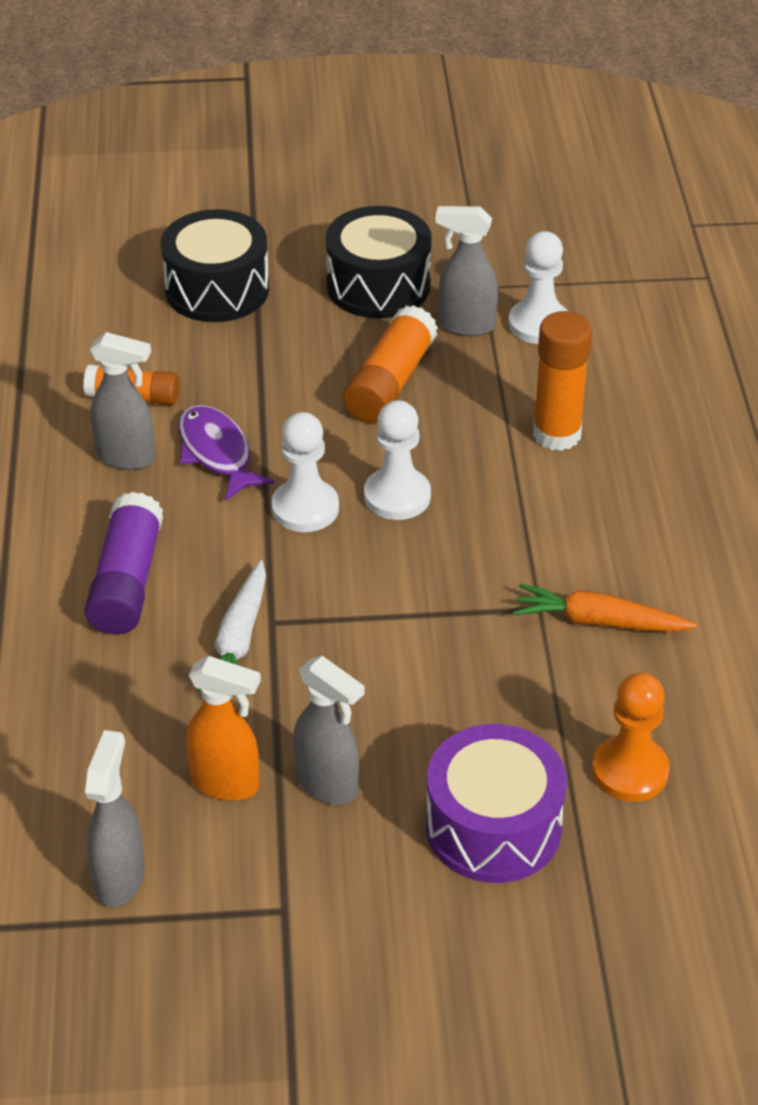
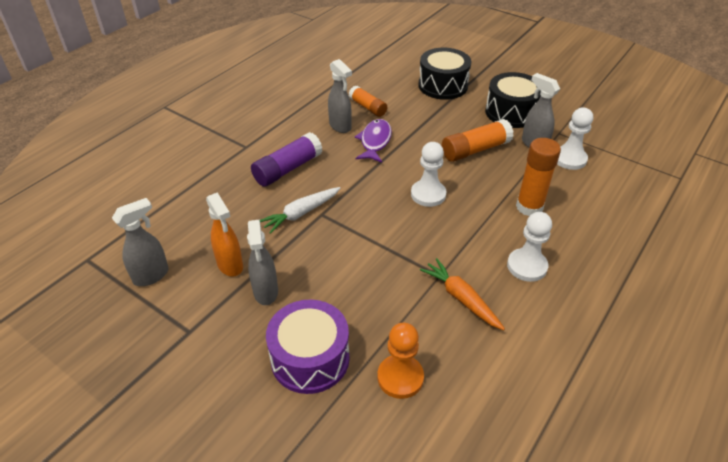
camera: 40 degrees right, 0 degrees up
white pawn [271,412,339,532] -> white pawn moved to [507,212,552,282]

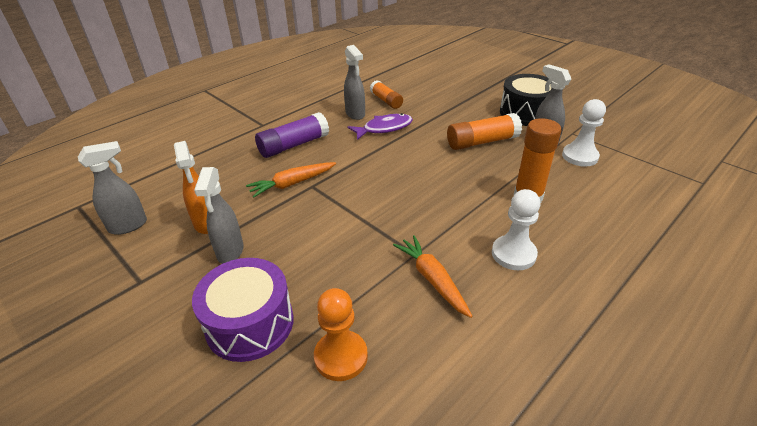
camera: 10 degrees right, 5 degrees down
white carrot [260,187,340,234] -> orange carrot [246,162,336,198]
purple fish [355,119,392,163] -> purple fish turned 45 degrees clockwise [348,113,413,140]
white pawn [411,142,447,207] -> none
black drum [418,48,471,100] -> none

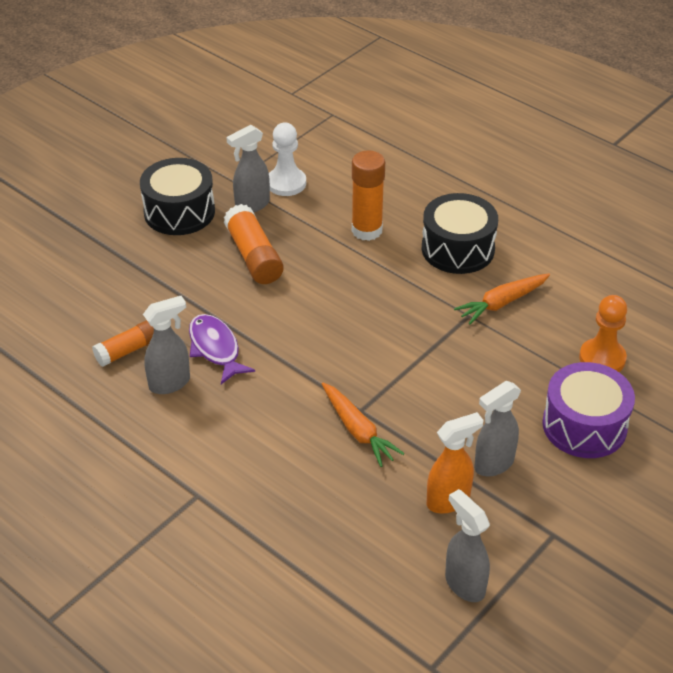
camera: 95 degrees left, 5 degrees up
grey spray bottle [194,167,244,264] -> grey spray bottle turned 150 degrees clockwise [474,381,521,476]
purple glue stick [255,112,329,158] -> none
white pawn [492,189,541,270] -> black drum [422,193,498,274]

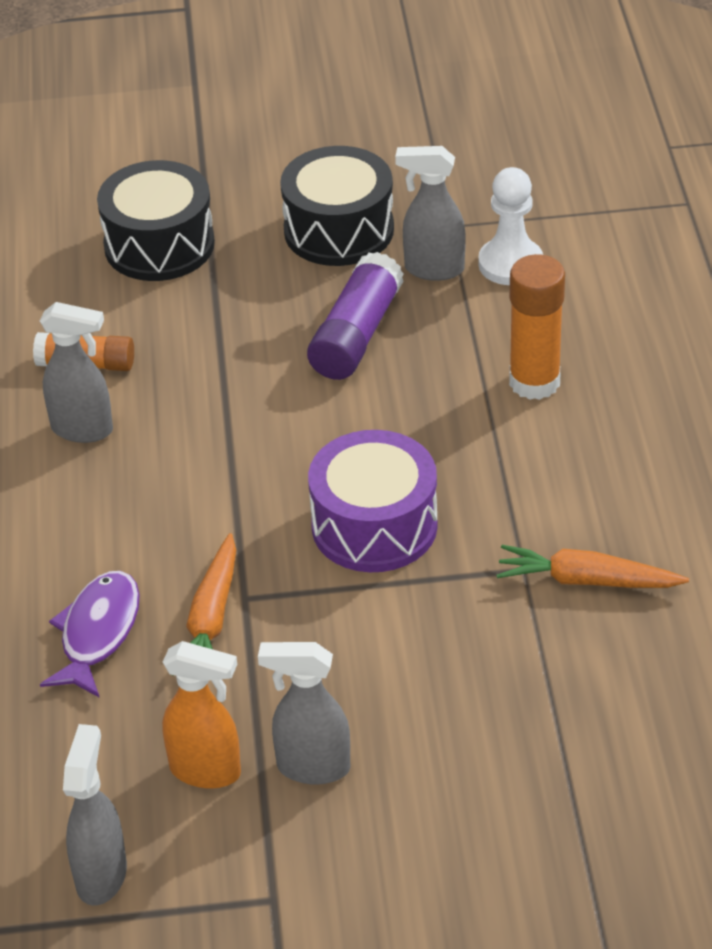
camera: 45 degrees right, 0 degrees up
purple fish [189,314,255,384] -> purple fish moved to [40,571,140,698]
orange glue stick [224,204,284,284] -> purple glue stick [307,252,404,380]
black drum [422,193,498,274] -> black drum moved to [97,160,215,281]
purple drum [542,362,635,458] -> purple drum moved to [308,430,438,572]
orange pawn [579,295,627,372] -> none

